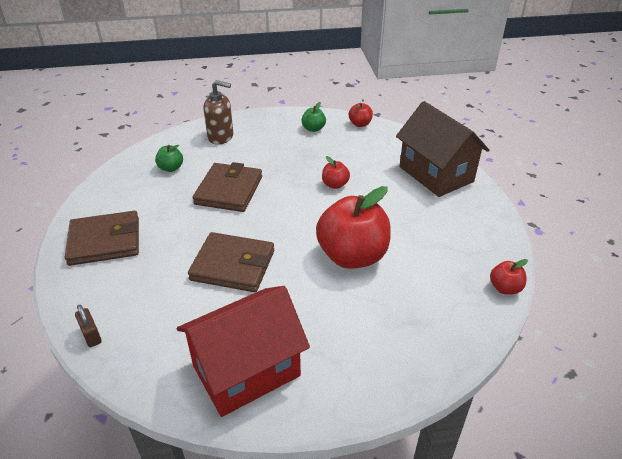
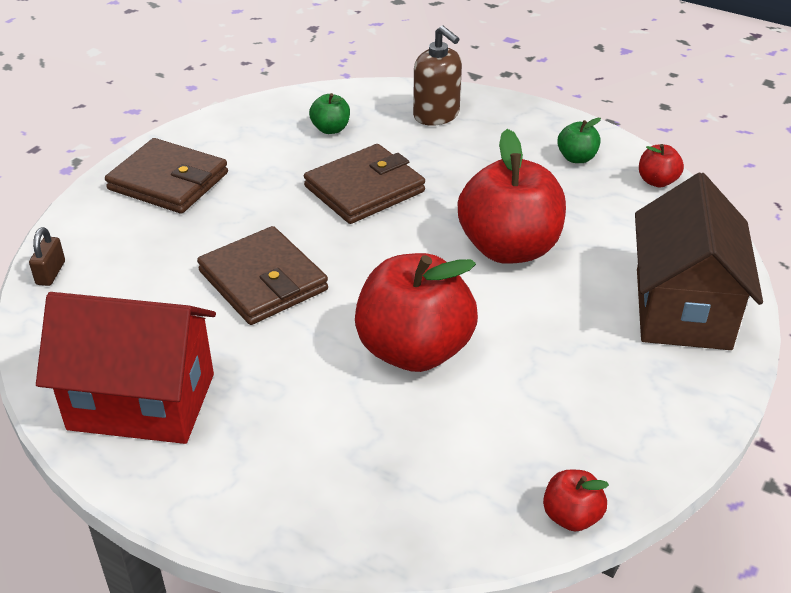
camera: 40 degrees right, 0 degrees up
red apple [322,156,350,189] -> red apple [458,129,566,264], size x2.24

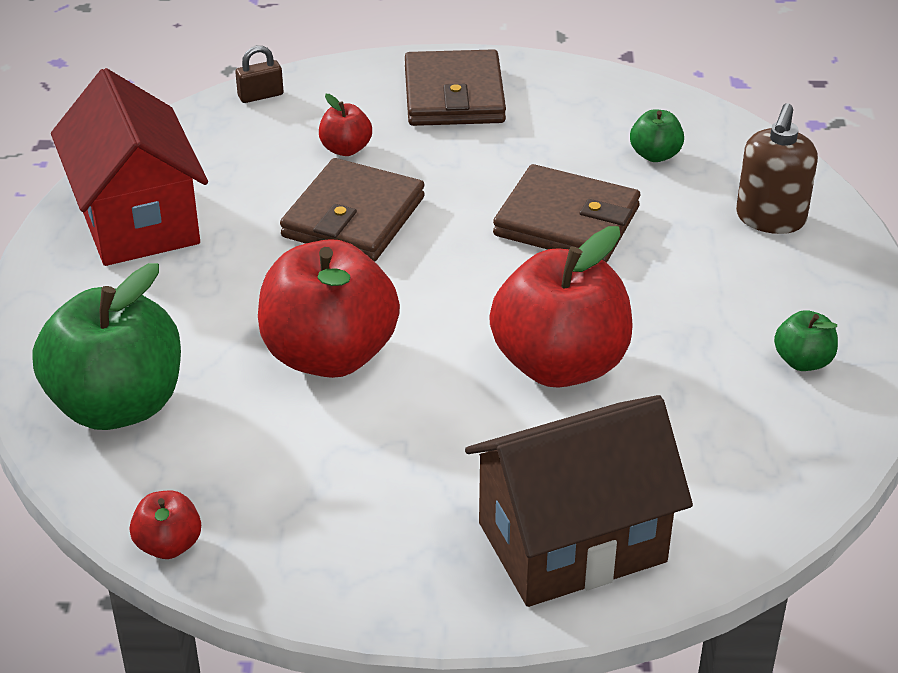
camera: 60 degrees right, 0 degrees up
red apple [639,144,684,187] -> red apple moved to [319,94,372,156]
none -> green apple [32,263,181,430]

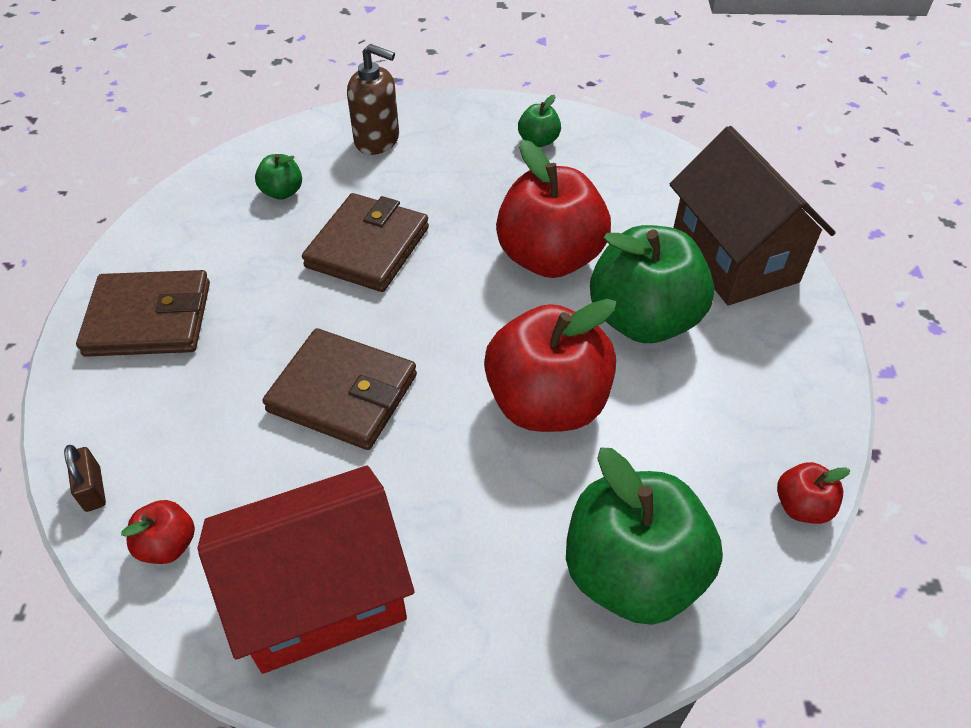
camera: 90 degrees left, 10 degrees up
red apple [319,94,372,156] -> red apple moved to [121,500,195,564]
none -> green apple [590,225,714,343]

